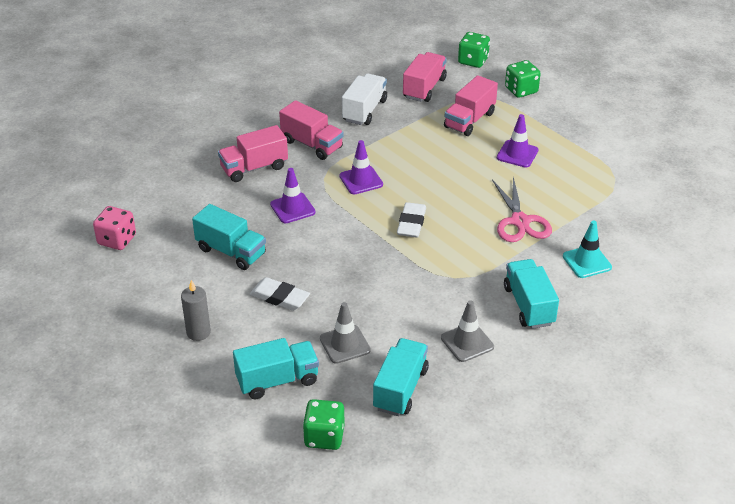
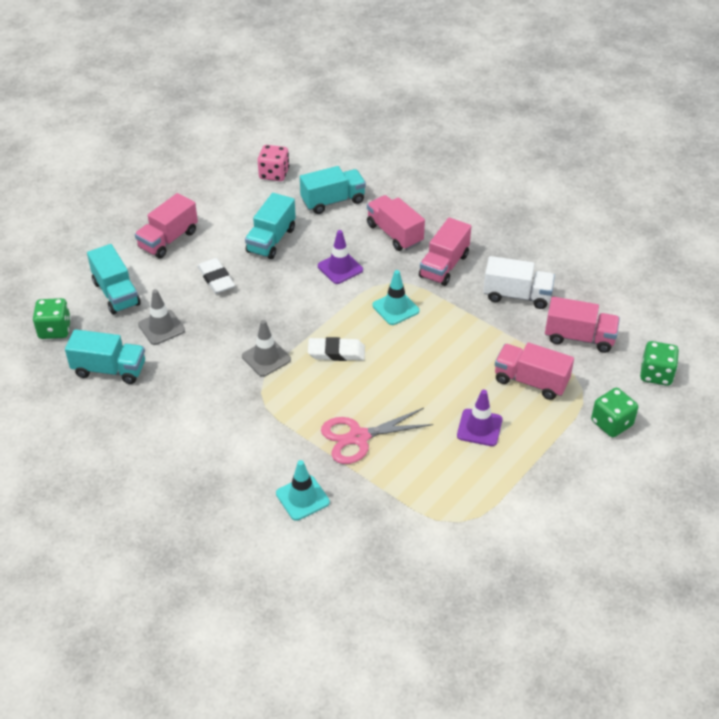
camera: 80 degrees right, 5 degrees up
grey candle [181,280,211,341] -> pink truck [135,193,198,258]
white eraser [250,277,310,311] -> white eraser turned 45 degrees counterclockwise [197,258,235,294]
purple traffic cone [339,140,383,194] -> turquoise traffic cone [372,270,419,325]
grey traffic cone [441,300,494,362] -> grey traffic cone moved to [242,320,291,377]
turquoise truck [504,259,559,329] -> turquoise truck moved to [300,166,366,214]

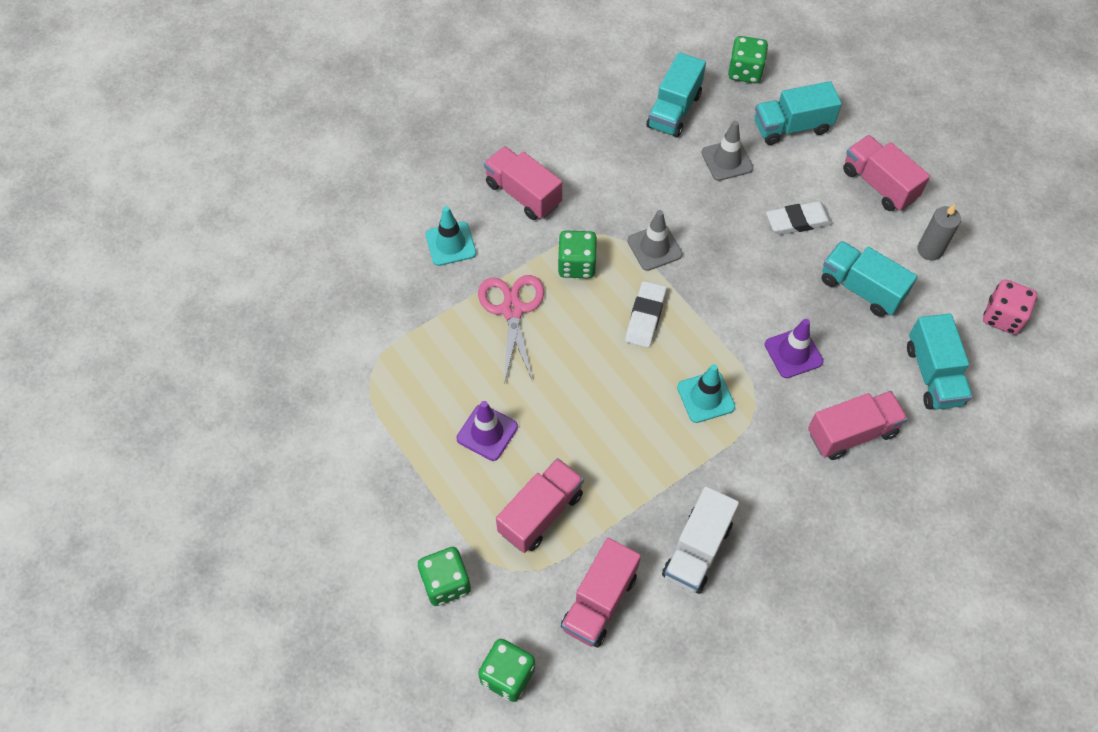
camera: 105 degrees right, 15 degrees up
pink truck [419,218,471,286] -> pink truck moved to [484,146,562,220]
none -> green dice [558,230,597,278]
none -> grey candle [917,204,961,261]

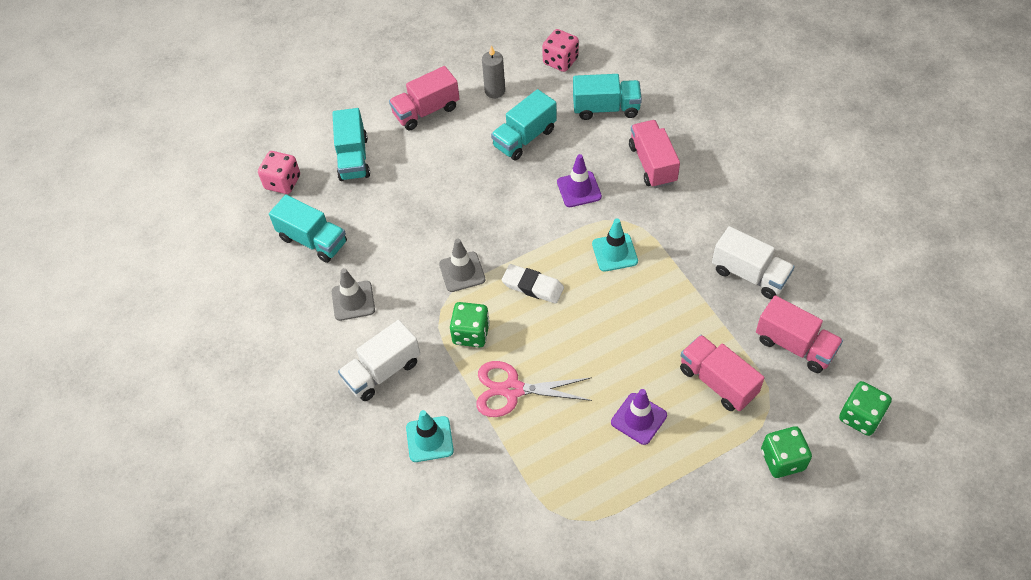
camera: 80 degrees left, 5 degrees down
pink truck [484,146,562,220] -> white truck [338,320,420,401]
grey traffic cone [701,121,753,181] -> grey traffic cone moved to [332,268,375,321]
green dice [728,36,768,83] -> pink dice [258,151,300,194]
white eraser [766,201,833,235] -> none

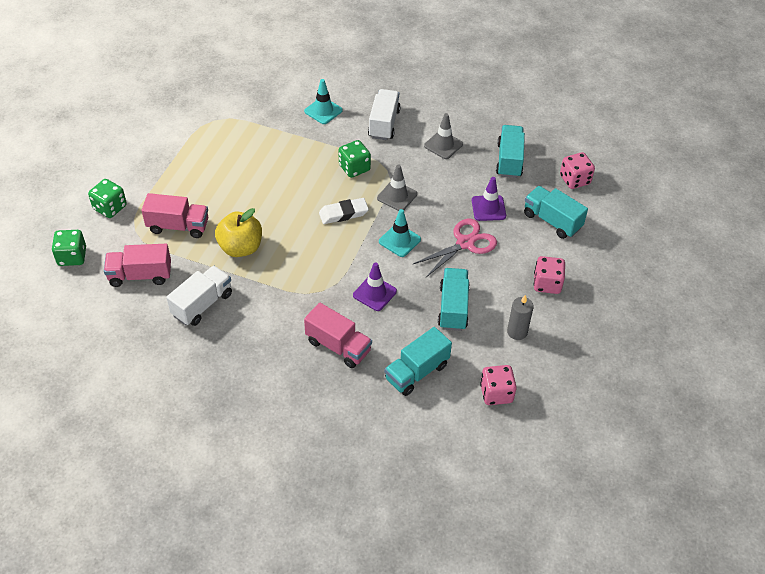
camera: 135 degrees right, 5 degrees down
turquoise truck [269,195,347,263] -> turquoise truck turned 105 degrees clockwise [496,125,525,178]
pink truck [389,66,460,130] -> pink dice [533,256,565,294]
pink scissors [476,361,592,417] -> pink scissors moved to [413,219,497,277]
turquoise traffic cone [592,219,638,272] -> turquoise traffic cone moved to [379,209,421,257]
purple traffic cone [611,389,667,445] -> purple traffic cone moved to [472,177,506,221]
white truck [712,226,795,299] -> white truck turned 135 degrees clockwise [166,266,232,326]
none -> yellow apple [215,208,262,257]

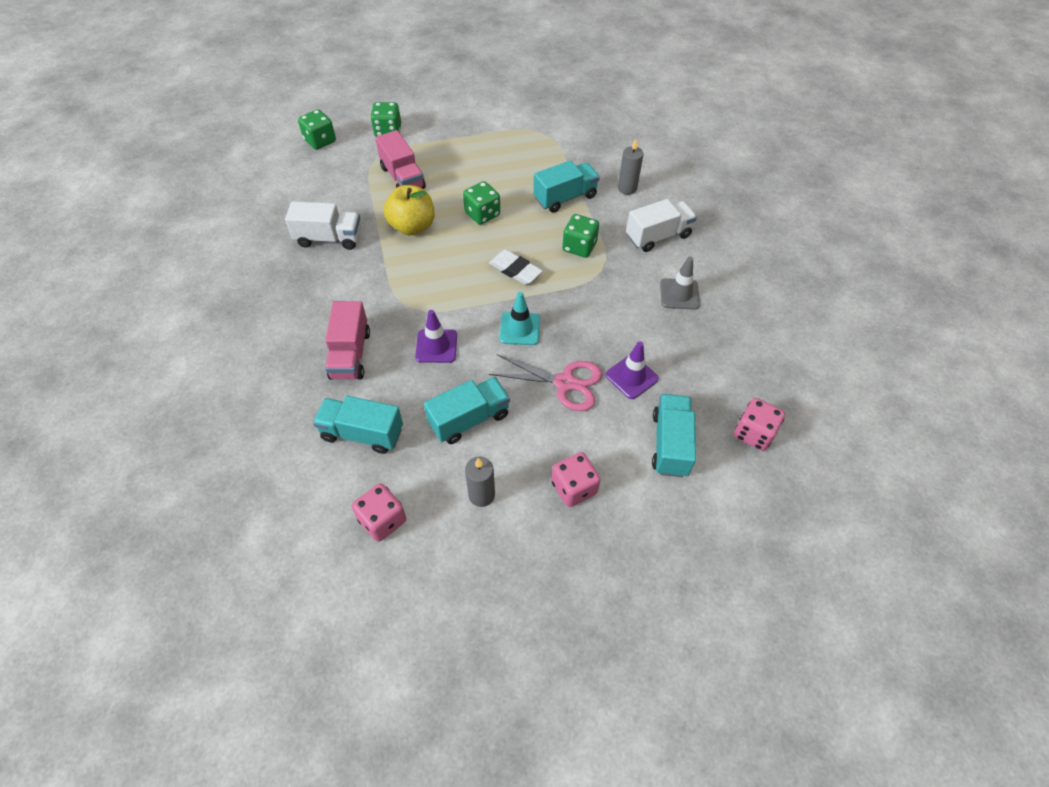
camera: 55 degrees right, 5 degrees up
pink truck [104,244,171,287] -> none
turquoise traffic cone [304,79,343,124] -> grey candle [618,139,644,195]
grey traffic cone [377,165,417,211] -> none
turquoise truck [496,125,525,178] -> turquoise truck moved to [533,160,600,213]
none -> green dice [463,181,500,225]

